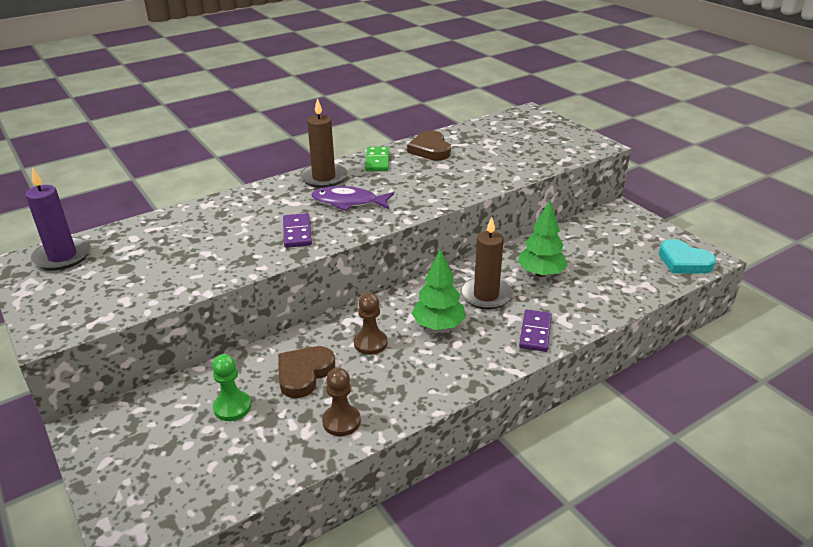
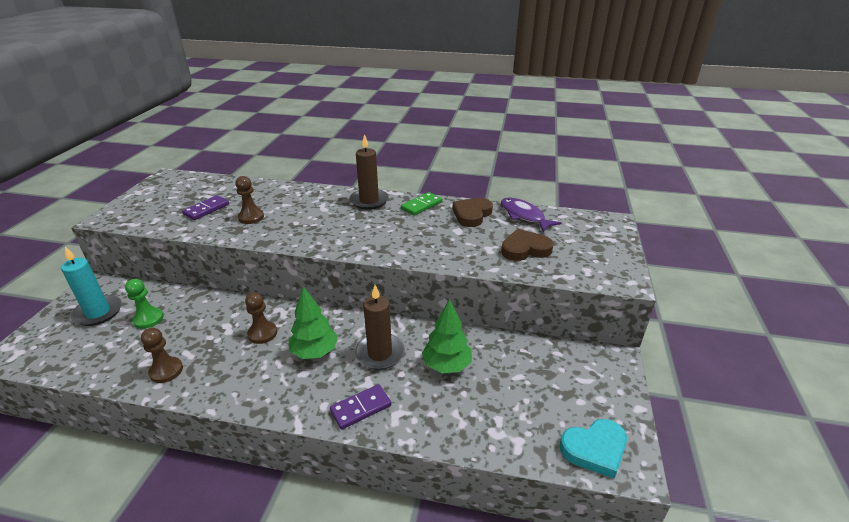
camera: 45 degrees right, 0 degrees up
purple candle [25,167,91,271] -> none
brown heart [278,346,335,398] -> brown heart moved to [501,229,554,261]
purple domino [283,213,312,248] -> purple domino moved to [182,195,229,220]
purple fish [311,186,394,211] -> purple fish moved to [501,198,561,232]
turquoise heart [659,239,716,274] -> turquoise heart turned 105 degrees counterclockwise [560,419,627,478]
none -> turquoise candle [61,246,122,326]
none -> brown pawn [235,176,264,224]

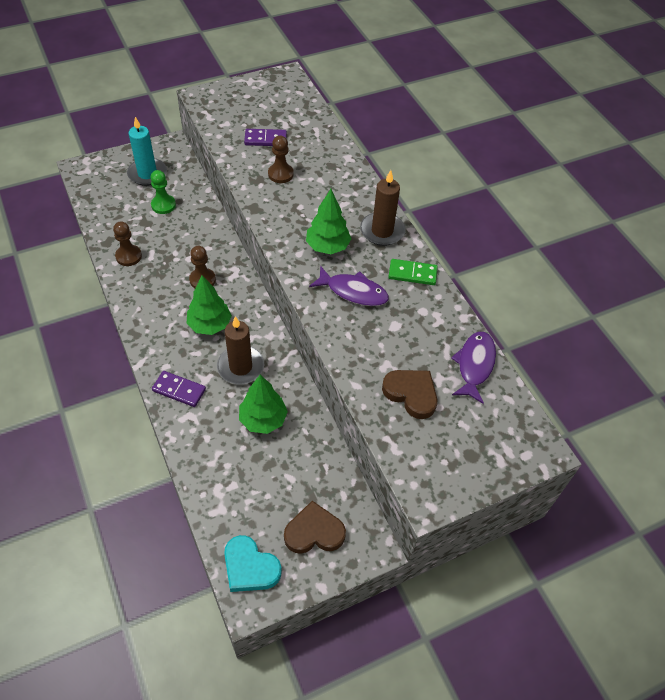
camera: 50 degrees right, 20 degrees up
brown heart [453,198,493,227] -> brown heart moved to [284,501,346,554]
none -> green tree [306,189,352,254]
none -> purple fish [309,266,389,306]

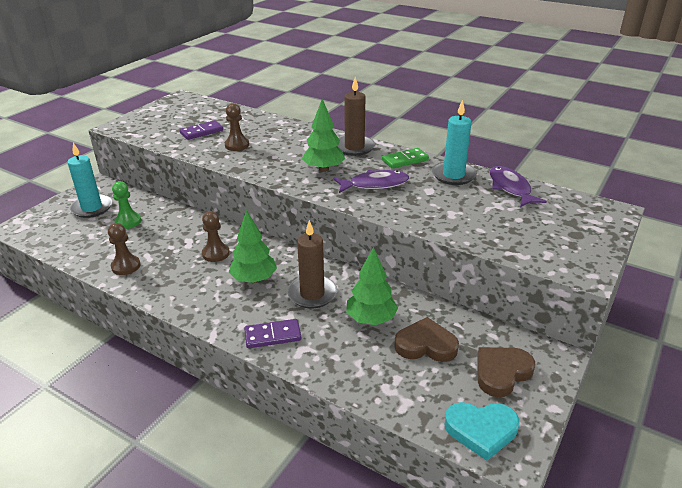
camera: 30 degrees left, 20 degrees down
brown heart [382,370,437,419] -> brown heart moved to [394,317,459,362]
none -> turquoise candle [432,100,477,185]

